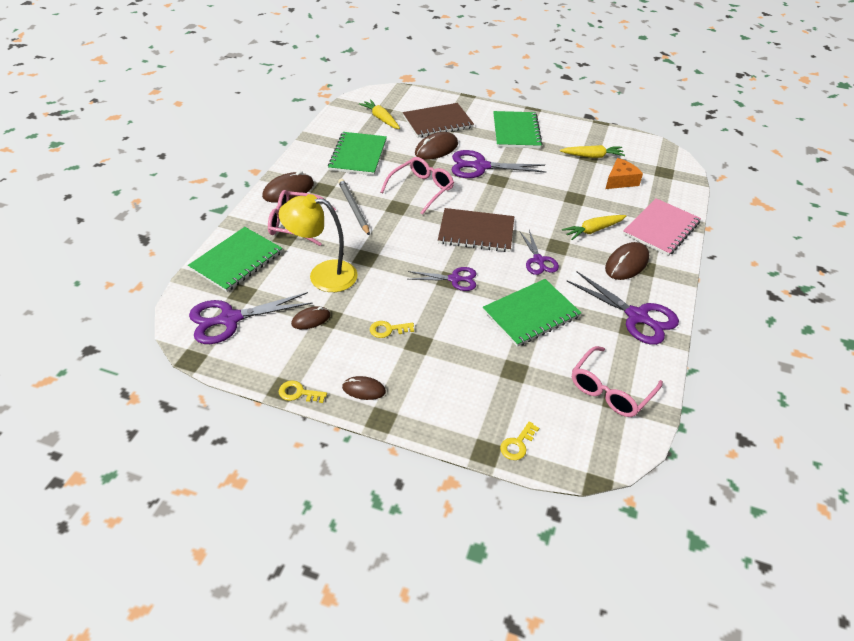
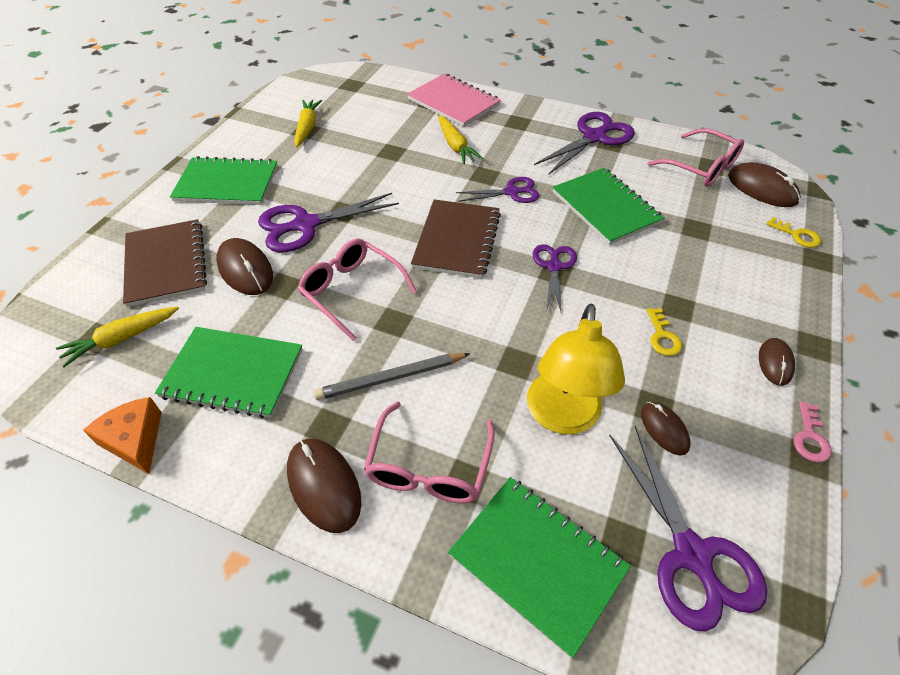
camera: 85 degrees left, 5 degrees up
yellow key [279,381,327,403] -> pink key [793,402,832,462]
purple scissors [452,150,546,178] -> purple scissors turned 60 degrees clockwise [258,193,399,252]
orange cheese [605,158,643,189] -> orange cheese moved to [83,397,162,474]
brown mouse [605,242,649,280] -> brown mouse moved to [728,162,801,207]

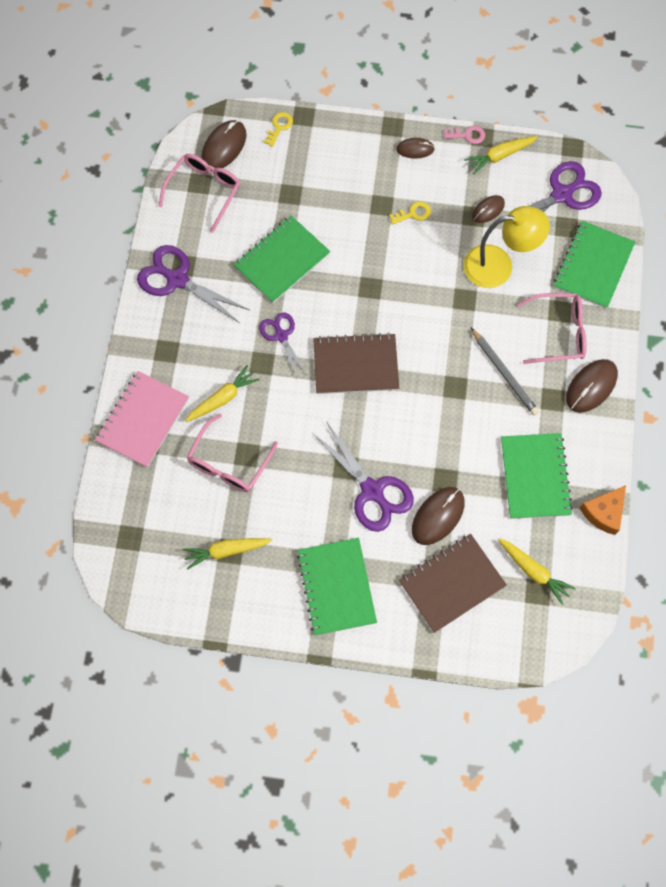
camera: 105 degrees left, 20 degrees up
pink glasses [298,238,417,341] -> pink glasses moved to [187,414,278,492]
purple scissors [532,244,577,311] -> none
none -> yellow carrot [464,136,538,175]

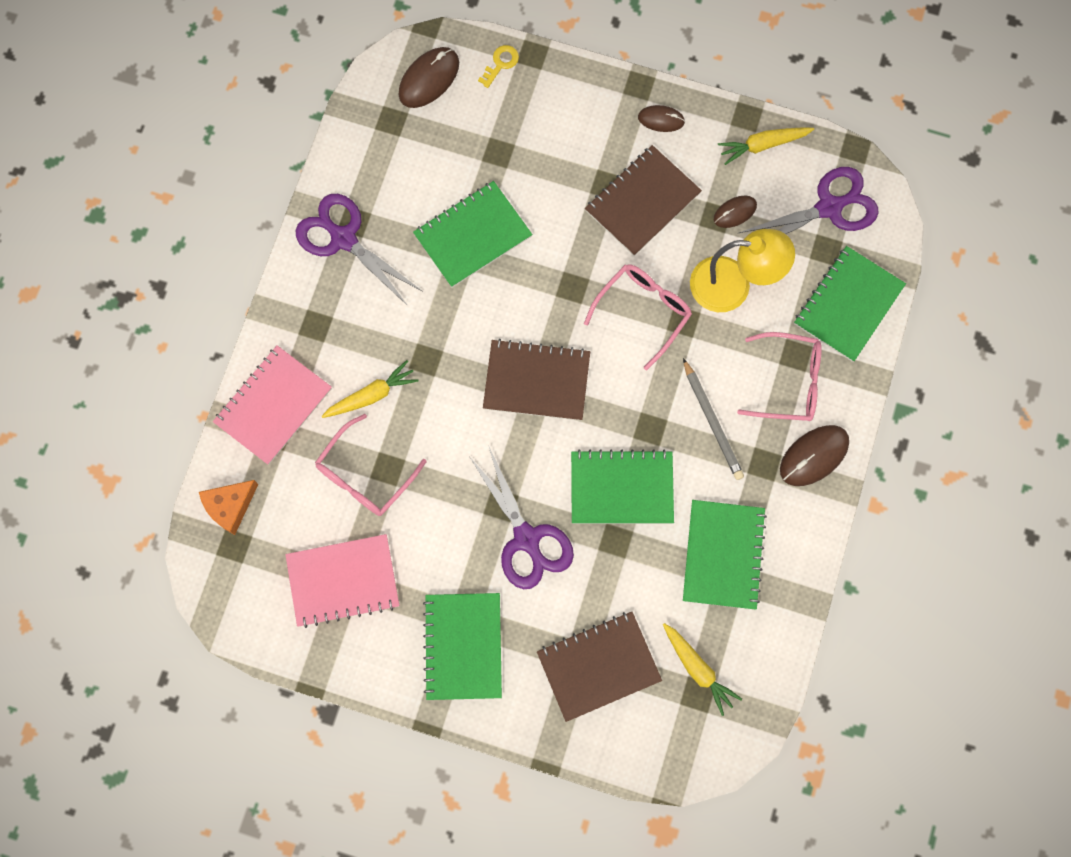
camera: 10 degrees right, 5 degrees up
pink glasses [159,154,240,233] -> pink glasses moved to [584,264,692,370]
yellow carrot [183,538,272,570] -> pink notebook [285,534,400,628]
purple scissors [259,312,307,379] -> none
yellow key [389,201,431,225] -> brown notebook [585,145,702,256]
brown mouse [412,487,465,545] -> none
pink key [444,126,485,144] -> none
orange cheese [580,485,626,535] -> orange cheese moved to [199,480,258,535]
none -> green notebook [571,449,674,524]

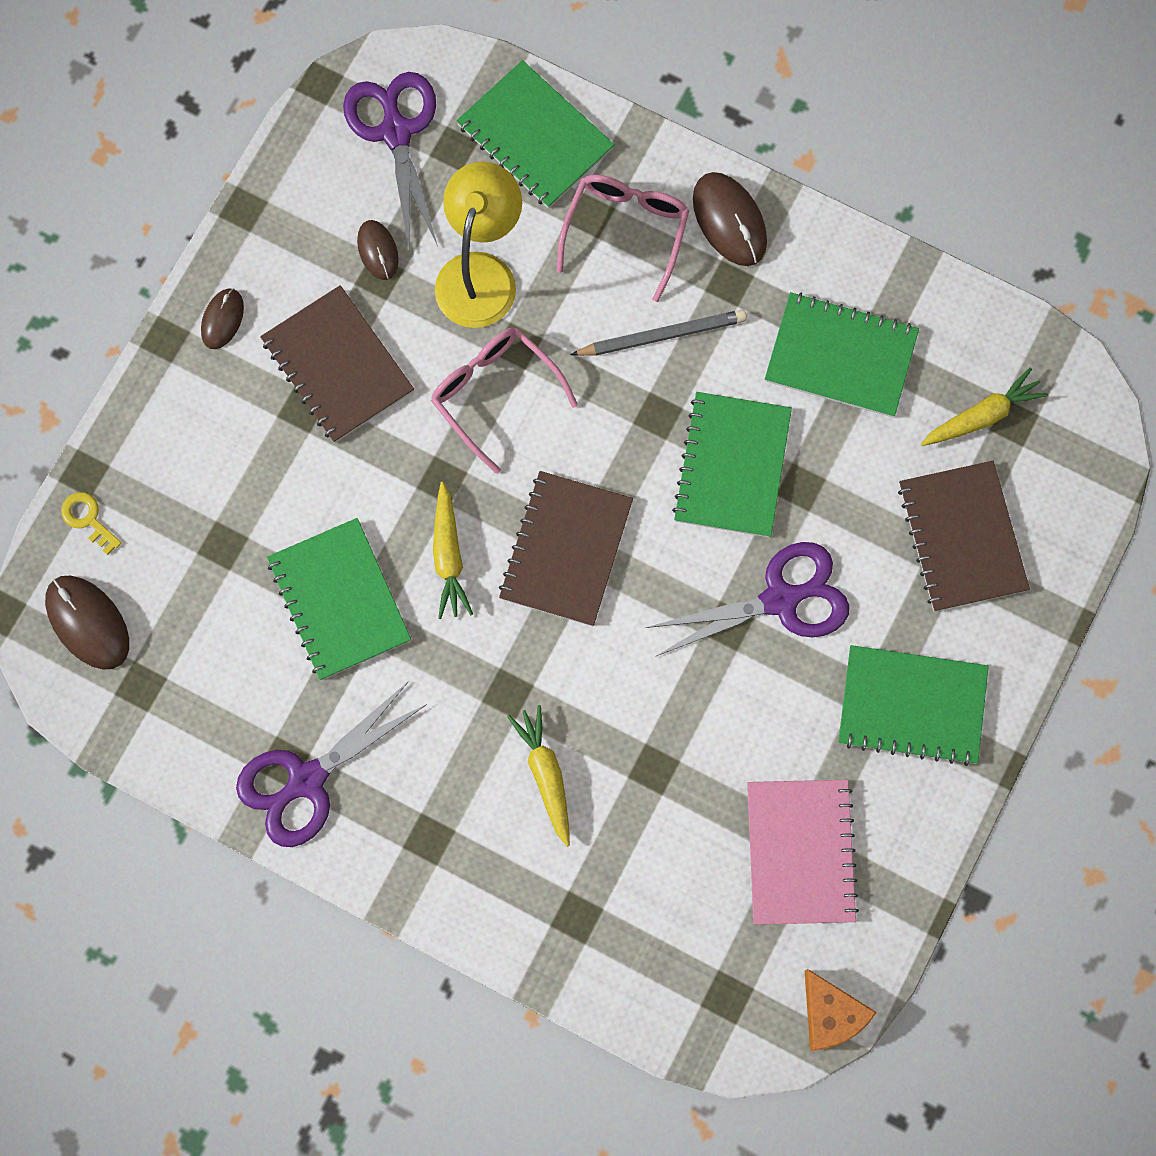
camera: 80 degrees left, 0 degrees up
orange cheese [199,480,258,535] -> orange cheese moved to [805,969,877,1051]
pink notebook [213,345,332,465] -> none
pink glasses [315,414,426,516] -> none
yellow carrot [718,127,814,165] -> yellow carrot moved to [433,482,473,619]

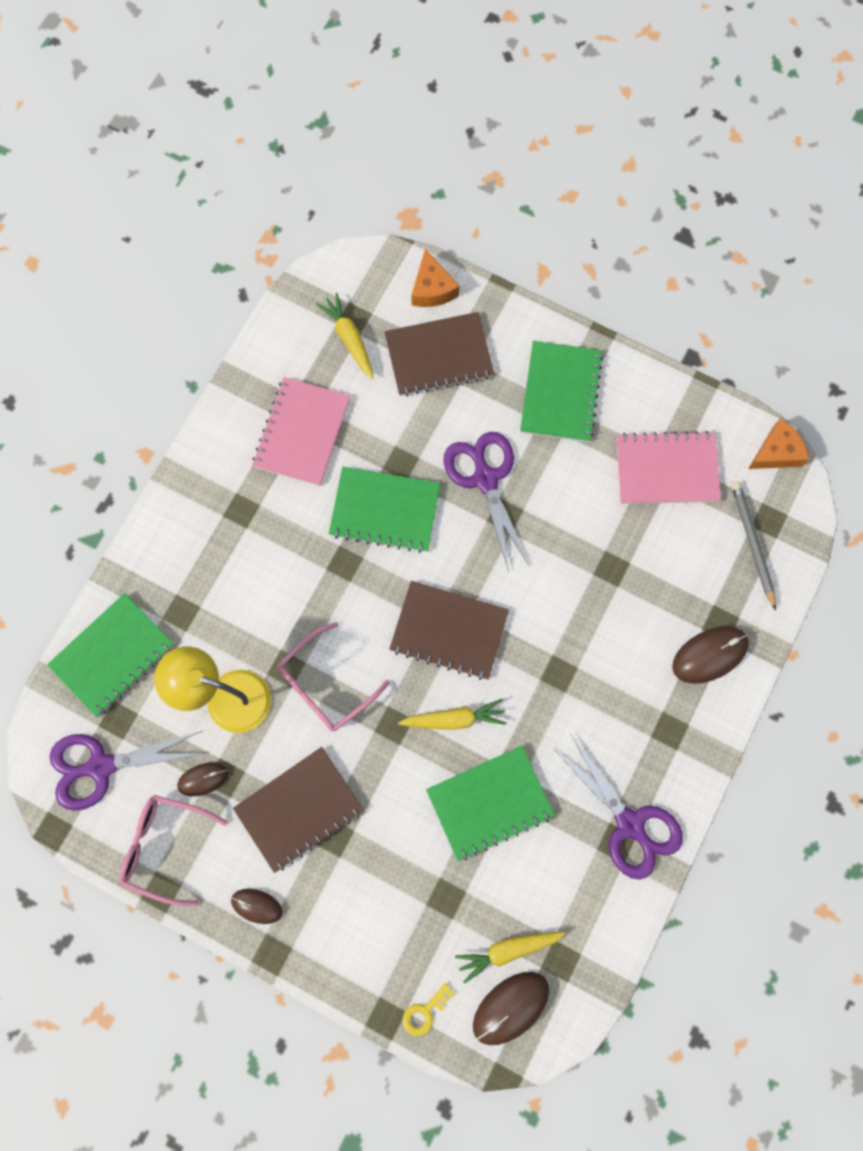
camera: 90 degrees left, 0 degrees up
yellow carrot [507,705,570,847] -> yellow carrot moved to [455,932,566,984]
pink glasses [556,175,689,302] -> pink glasses moved to [119,795,228,906]
grey pencil [570,310,747,356] -> grey pencil moved to [731,481,776,611]
brown mouse [693,172,767,266] -> brown mouse moved to [672,627,749,684]
green notebook [765,292,919,418] -> pink notebook [252,377,350,486]
none -> orange cheese [411,249,459,307]

